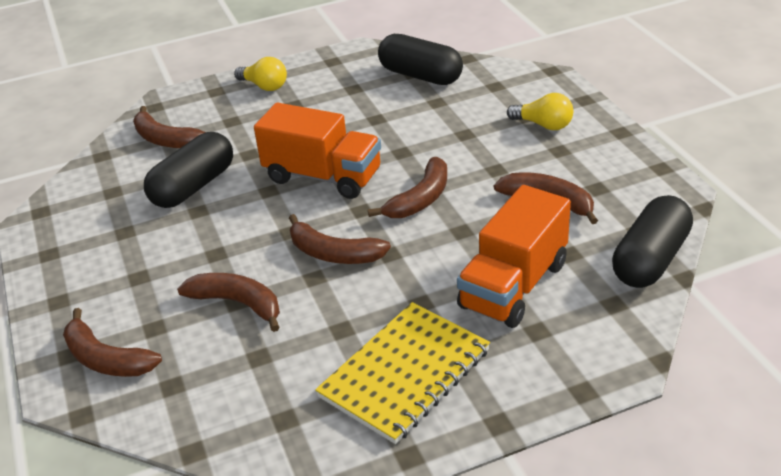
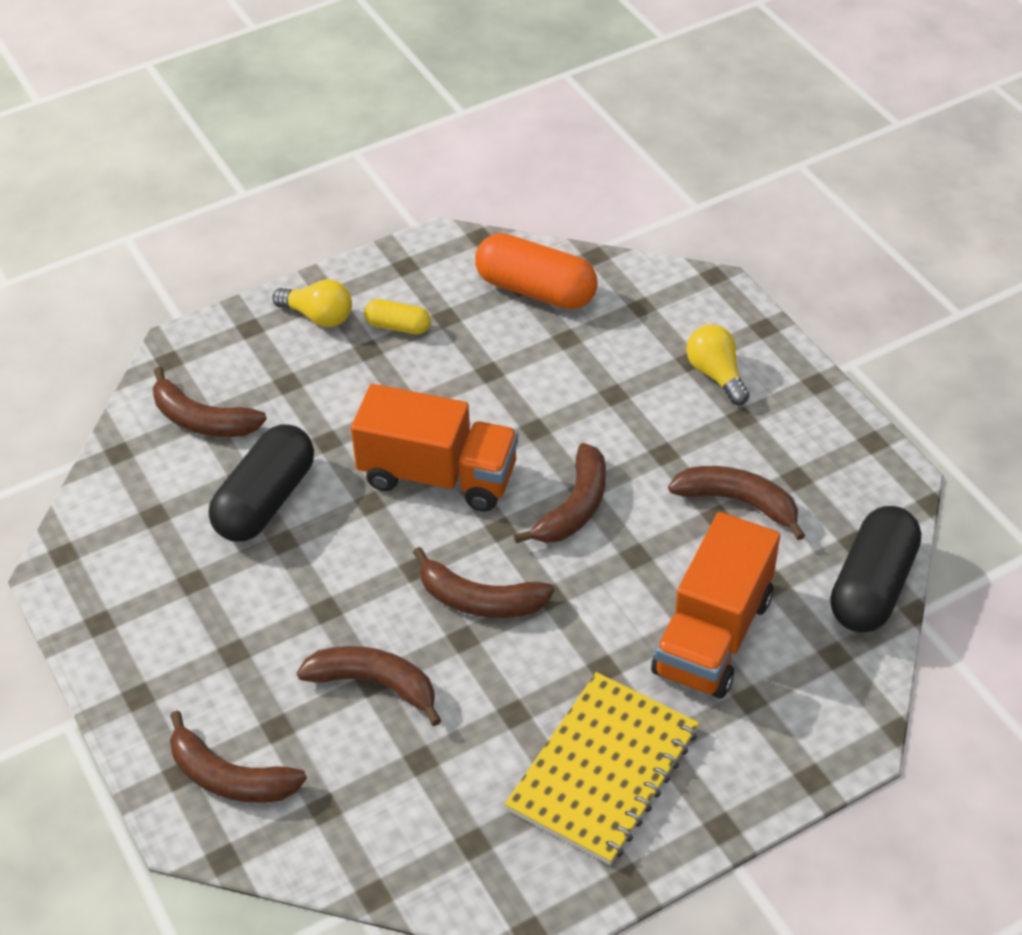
camera: 10 degrees left, 10 degrees up
black capsule [378,34,463,85] -> orange capsule [475,233,598,309]
yellow light bulb [507,93,573,130] -> yellow light bulb turned 135 degrees counterclockwise [686,325,750,405]
none -> yellow capsule [364,299,431,334]

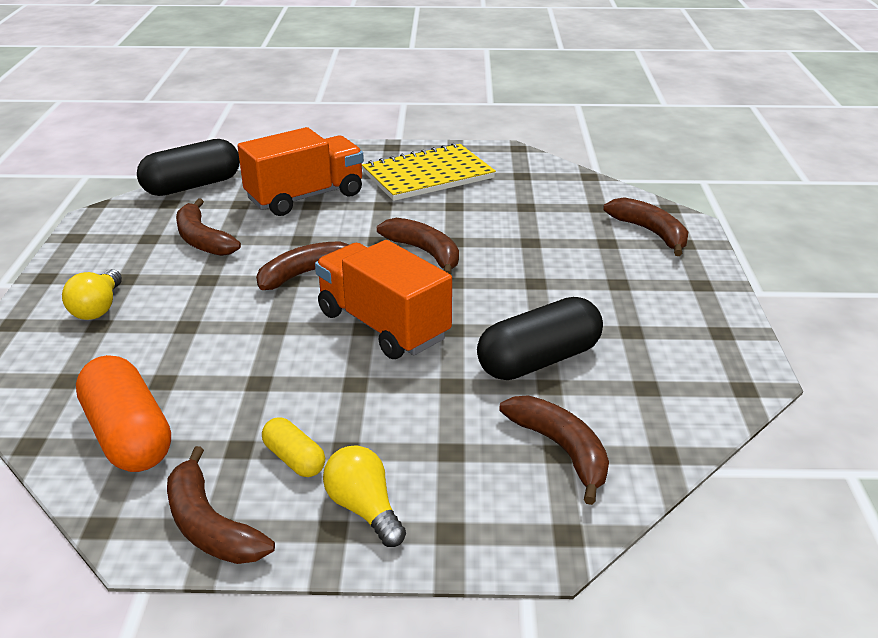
camera: 150 degrees left, 15 degrees down
brown banana [297,646,441,726] -> brown banana moved to [167,446,275,564]

